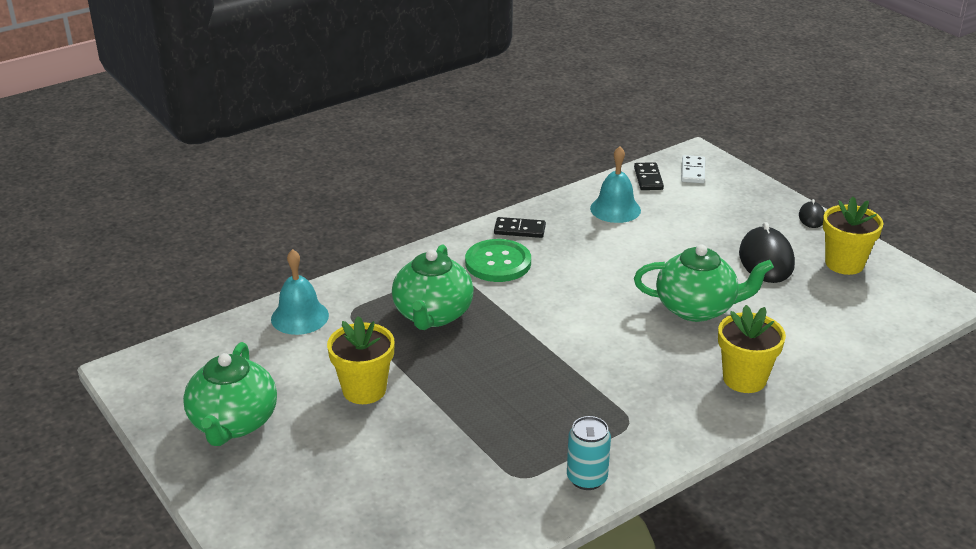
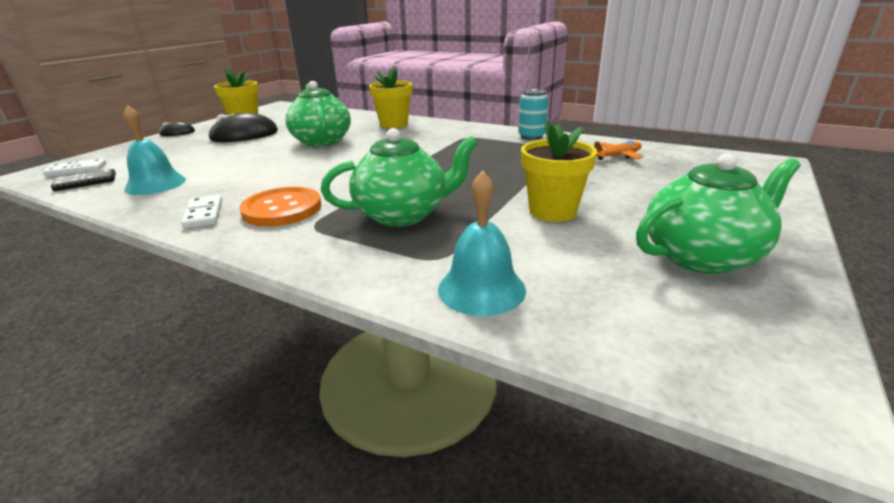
camera: 115 degrees left, 5 degrees down
green button [465,239,531,282] -> orange button [239,187,321,227]
black domino [494,217,546,238] -> white domino [181,195,222,228]
none -> orange plane [594,140,642,160]

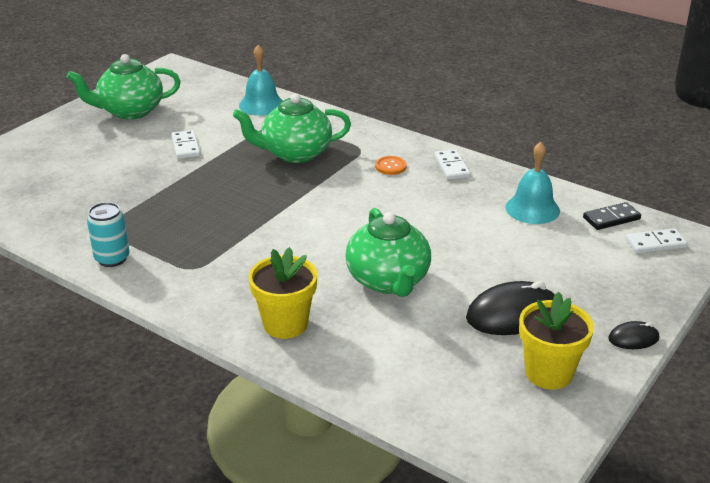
camera: 175 degrees left, 5 degrees up
orange button [239,187,321,227] -> orange button [375,156,407,175], size x0.51
yellow flower pot [521,121,597,222] -> white domino [171,130,200,159]
orange plane [594,140,642,160] -> none

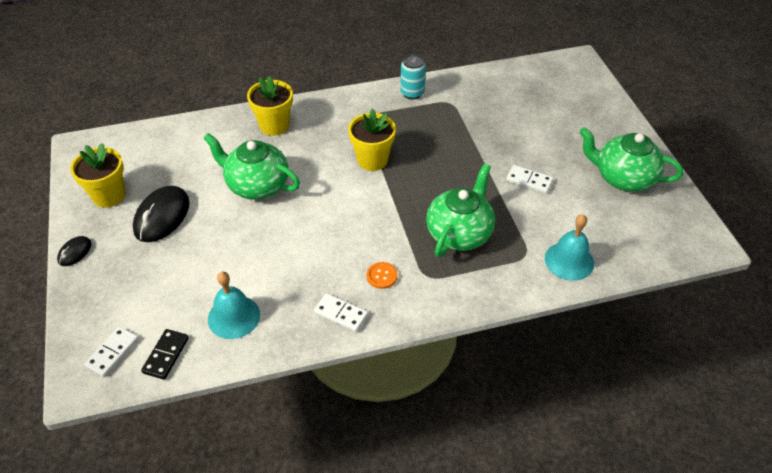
camera: 130 degrees right, 15 degrees up
green teapot [67,54,181,119] -> green teapot turned 90 degrees counterclockwise [579,127,683,192]
none -> yellow flower pot [348,109,396,171]

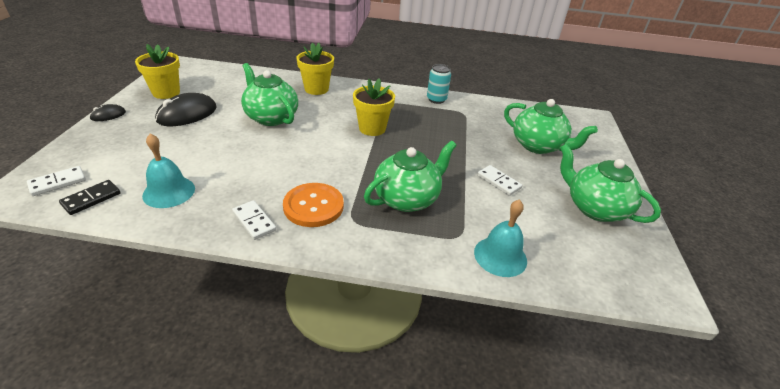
camera: 20 degrees right, 10 degrees down
orange button [366,262,398,289] -> orange button [283,183,344,227], size x1.96
none -> green teapot [504,99,598,154]

